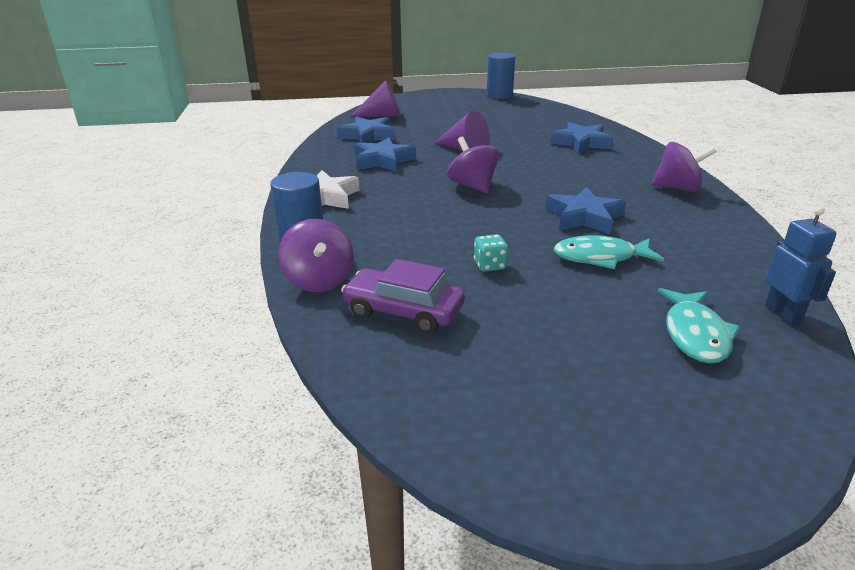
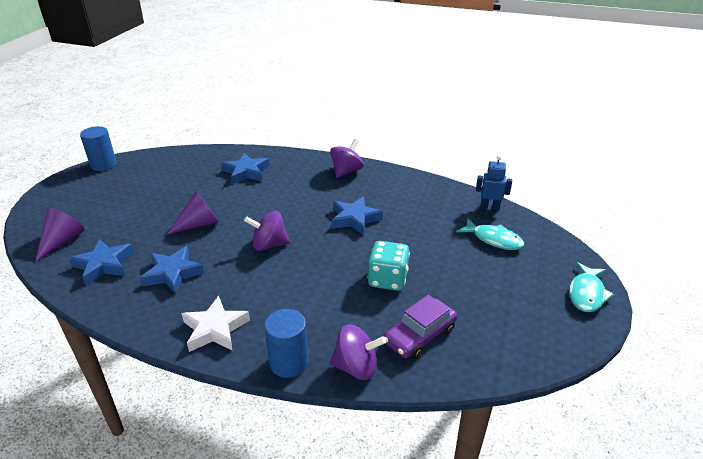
camera: 65 degrees left, 5 degrees up
turquoise dice [474,234,508,272] -> turquoise dice [368,241,410,291], size x1.88
turquoise fish [554,235,664,269] -> turquoise fish moved to [569,262,614,312]

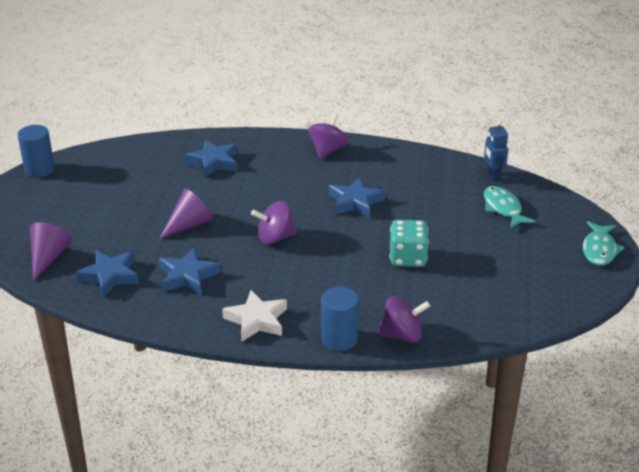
camera: 10 degrees left, 0 degrees up
purple car [383,295,457,359] -> none
turquoise fish [456,218,524,250] -> turquoise fish turned 135 degrees counterclockwise [484,186,535,229]
blue robot [476,156,512,211] -> blue robot turned 105 degrees counterclockwise [484,121,508,181]

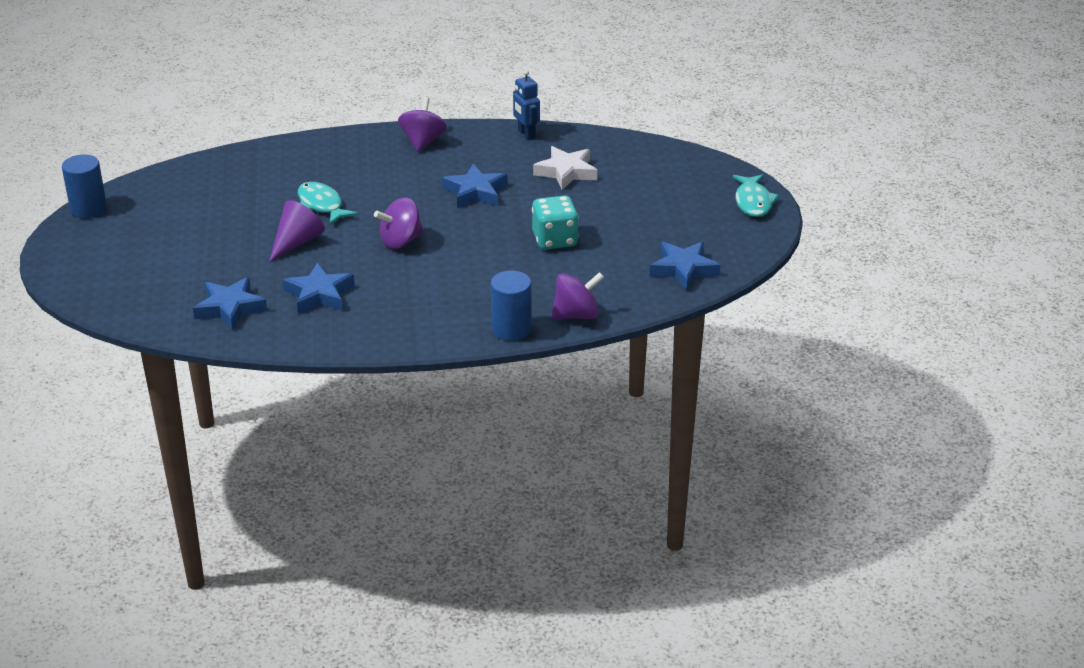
camera: 15 degrees left, 0 degrees up
purple cone [30,222,72,281] -> none
blue star [185,140,237,178] -> blue star moved to [650,242,721,291]
white star [222,290,287,342] -> white star moved to [533,146,597,190]
blue robot [484,121,508,181] -> blue robot moved to [513,70,540,140]
turquoise fish [484,186,535,229] -> turquoise fish moved to [298,182,358,225]

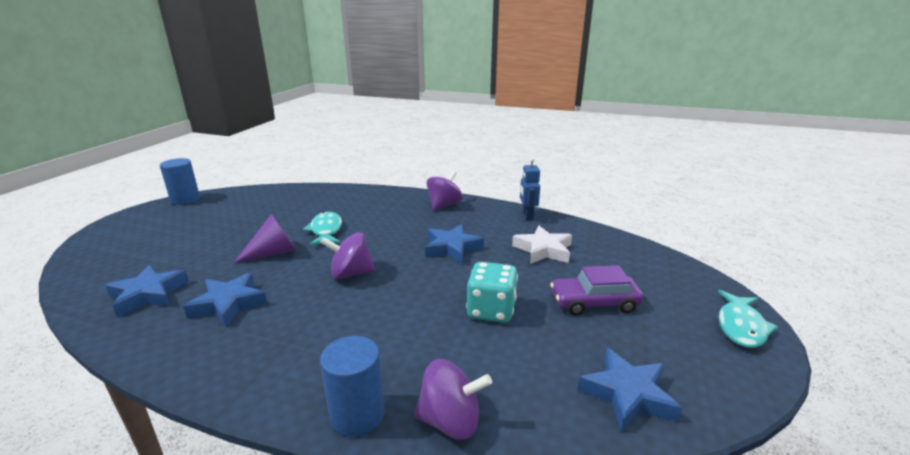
camera: 25 degrees right, 10 degrees down
none -> purple car [550,265,643,316]

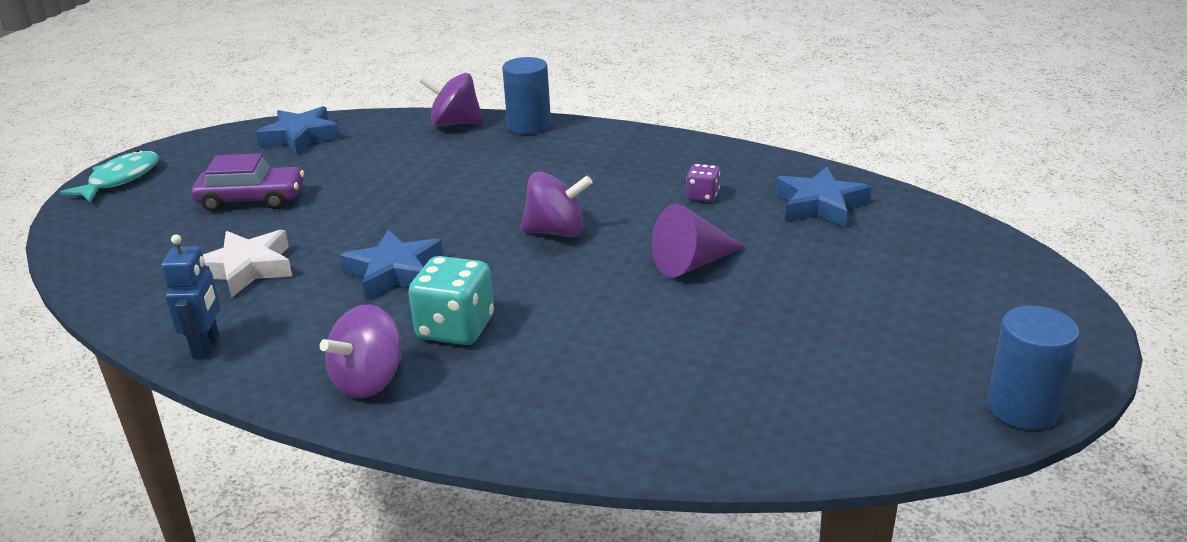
camera: 175 degrees left, 5 degrees up
blue star [183,272,268,327] -> purple dice [686,164,720,202]
turquoise fish [303,212,342,246] -> none
turquoise dice [466,262,518,323] -> turquoise dice moved to [408,256,494,345]

